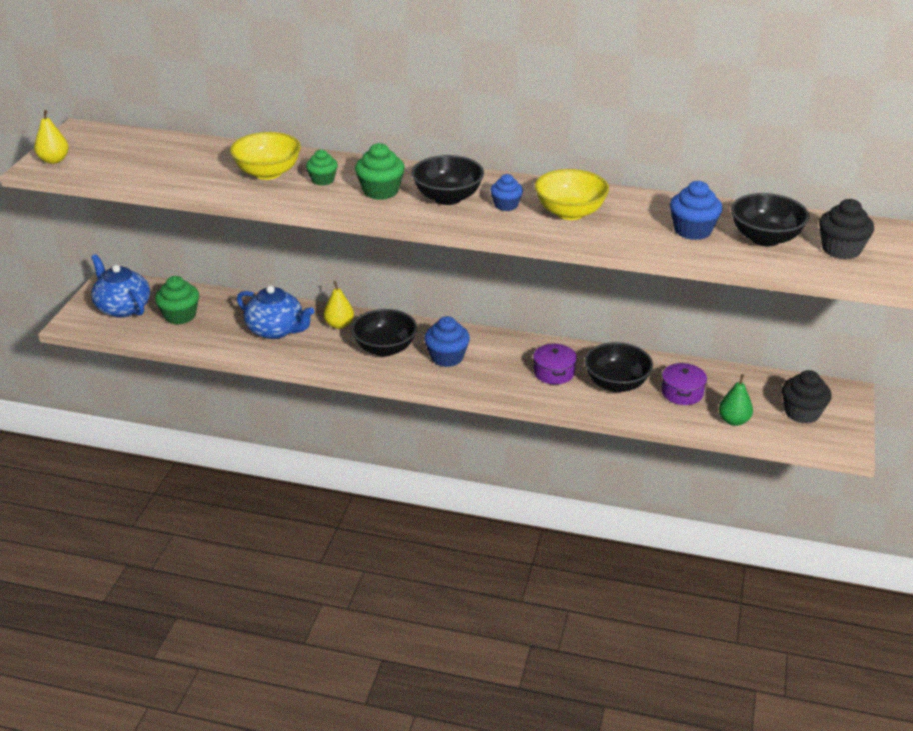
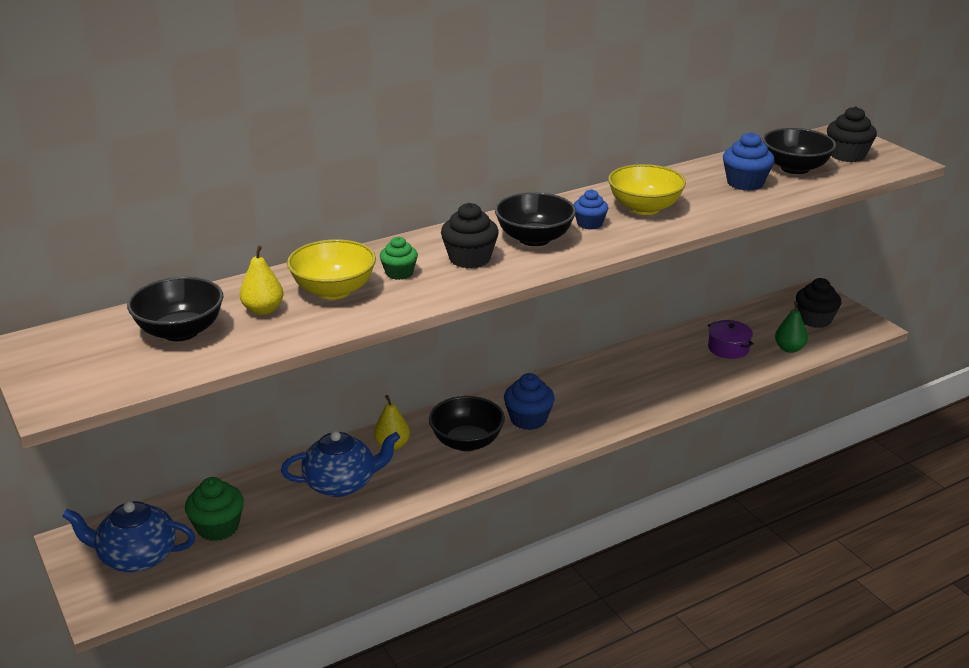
camera: 45 degrees left, 5 degrees down
yellow pear [34,110,69,164] -> yellow pear moved to [240,245,283,315]
green cupcake [355,143,405,200] -> black cupcake [441,203,499,268]
purple pot [533,344,577,384] -> none
black bowl [584,342,653,392] -> black bowl moved to [127,277,223,341]

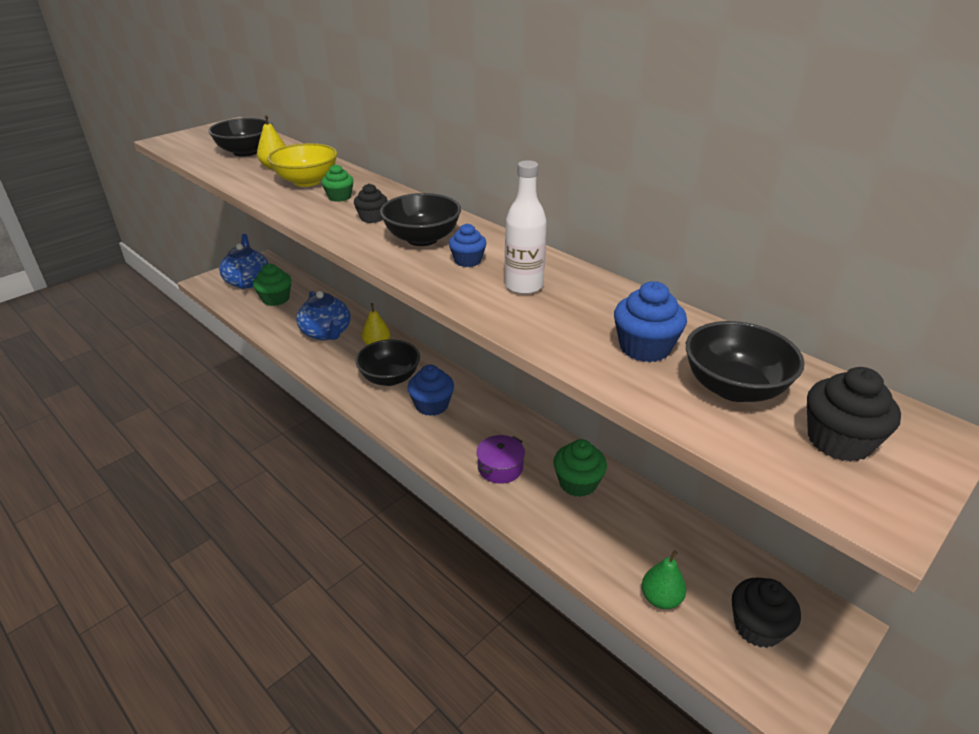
camera: 75 degrees right, 5 degrees up
black cupcake [441,203,499,268] -> black cupcake [354,184,388,223], size x0.65
yellow bowl [608,164,686,215] -> white bottle [505,160,547,294]
purple pot [708,320,754,359] -> purple pot moved to [476,435,525,484]
none -> green cupcake [553,439,607,497]

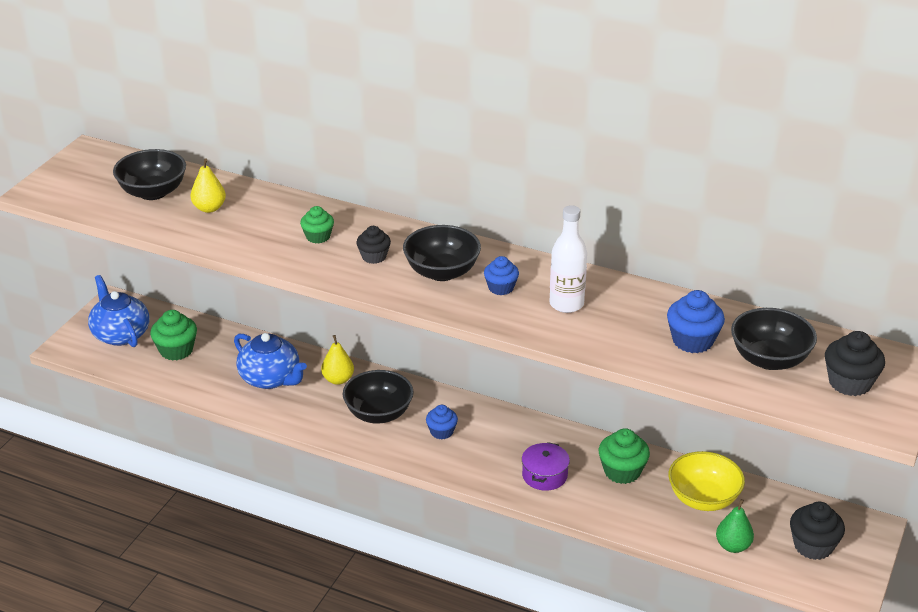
camera: 20 degrees left, 0 degrees up
yellow bowl [268,143,338,187] -> yellow bowl moved to [668,451,745,511]
blue cupcake [408,365,454,416] -> blue cupcake [426,405,458,439], size x0.65

